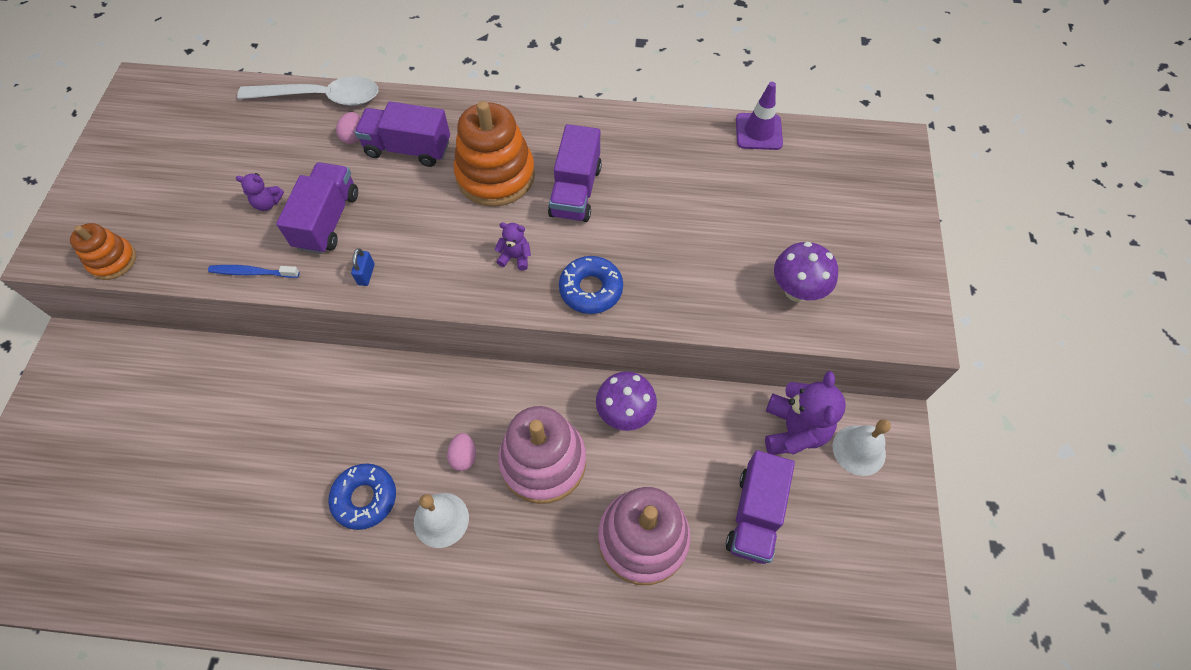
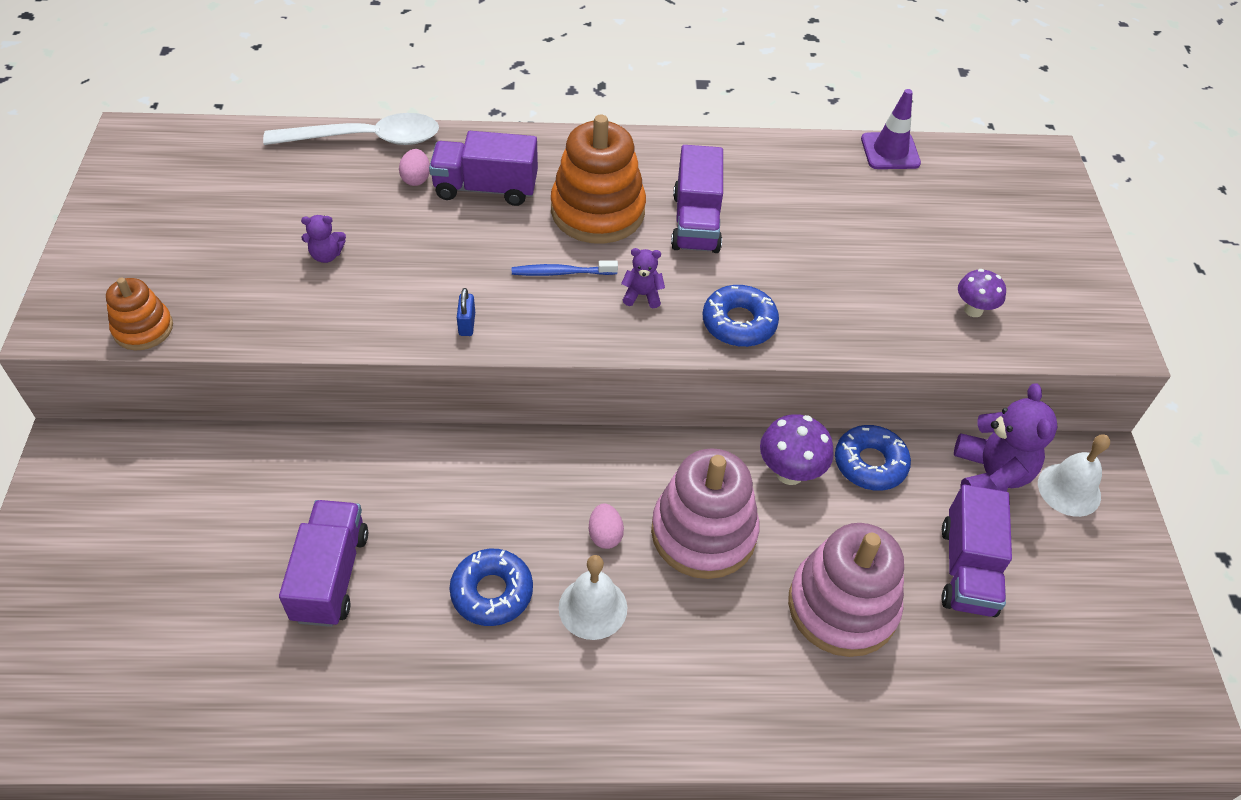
camera: 10 degrees left, 10 degrees down
blue toothbrush [208,265,300,278] -> blue toothbrush moved to [512,260,618,276]
purple truck [276,162,358,254] -> purple truck moved to [279,500,368,627]
purple mushroom [774,242,838,302] -> purple mushroom [958,269,1006,317], size x0.66
none -> blue donut [835,425,911,491]

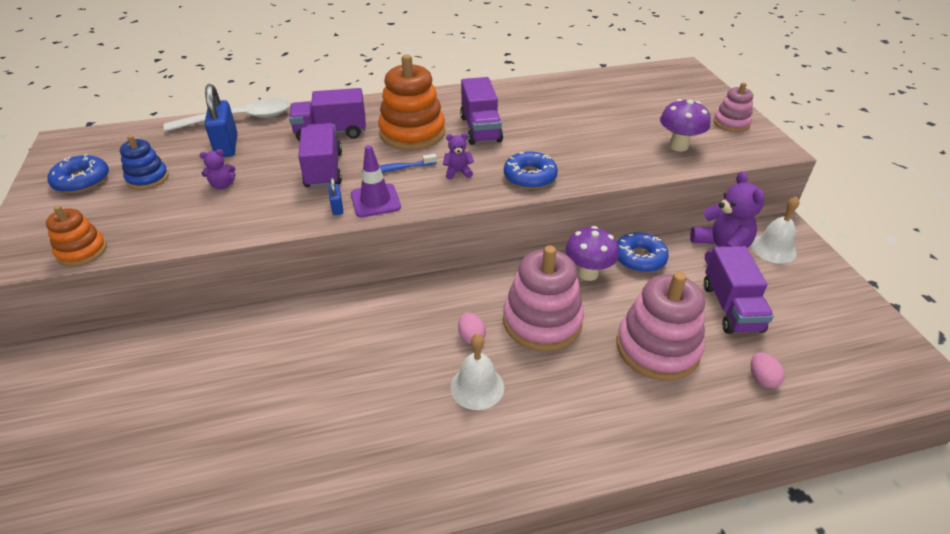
camera: 10 degrees left, 10 degrees down
purple truck [279,500,368,627] -> purple truck moved to [298,123,342,188]
pink egg [399,149,430,186] -> pink egg moved to [750,352,784,388]
blue donut [449,549,533,626] -> blue donut moved to [47,154,109,193]
purple traffic cone [861,89,921,169] -> purple traffic cone moved to [351,145,401,217]
purple mushroom [958,269,1006,317] -> purple mushroom [660,99,711,152], size x1.51
none -> blue stacking toy [120,135,169,190]
none -> blue padlock [204,84,237,157]
none -> pink stacking toy [714,82,753,132]

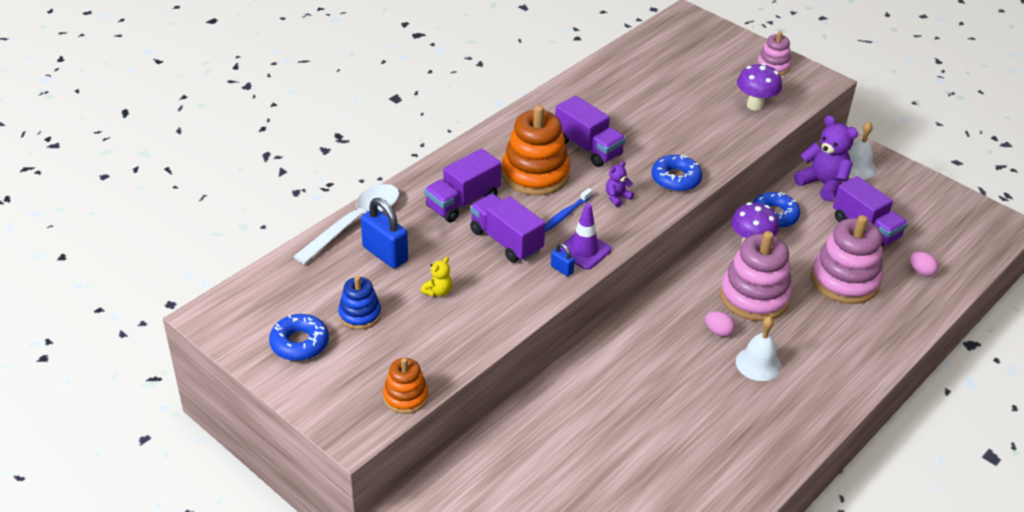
camera: 35 degrees left, 0 degrees up
purple teddy bear [200,149,236,189] -> yellow teddy bear [421,257,452,297]

